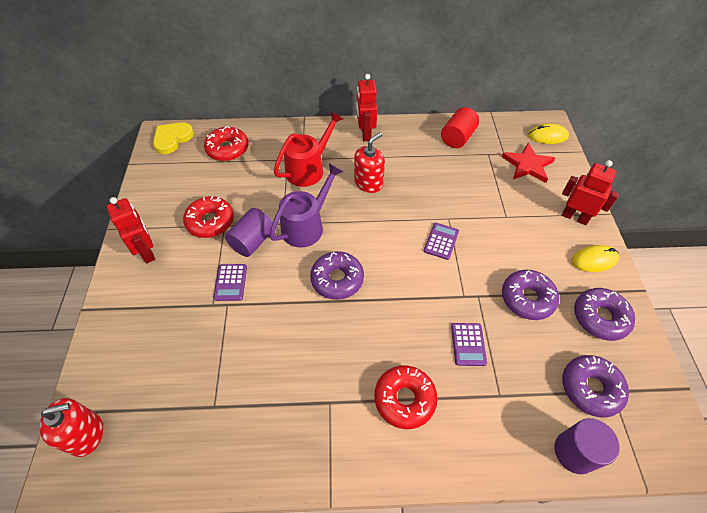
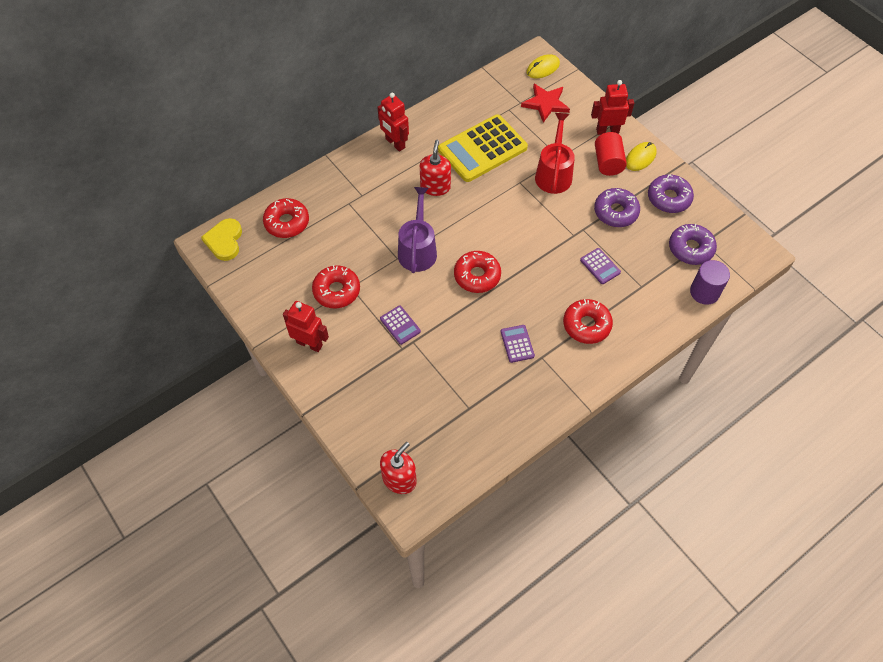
camera: 35 degrees left, 5 degrees up
purple cylinder [225,208,273,257] -> none
red watering can [274,111,343,187] -> red watering can moved to [535,113,575,194]
purple donut [310,251,364,300] -> red donut [454,251,501,293]
purple calculator [424,223,459,260] -> purple calculator moved to [501,325,535,363]
red cylinder [441,107,479,148] -> red cylinder moved to [595,132,627,176]
none -> yellow calculator [438,114,528,182]

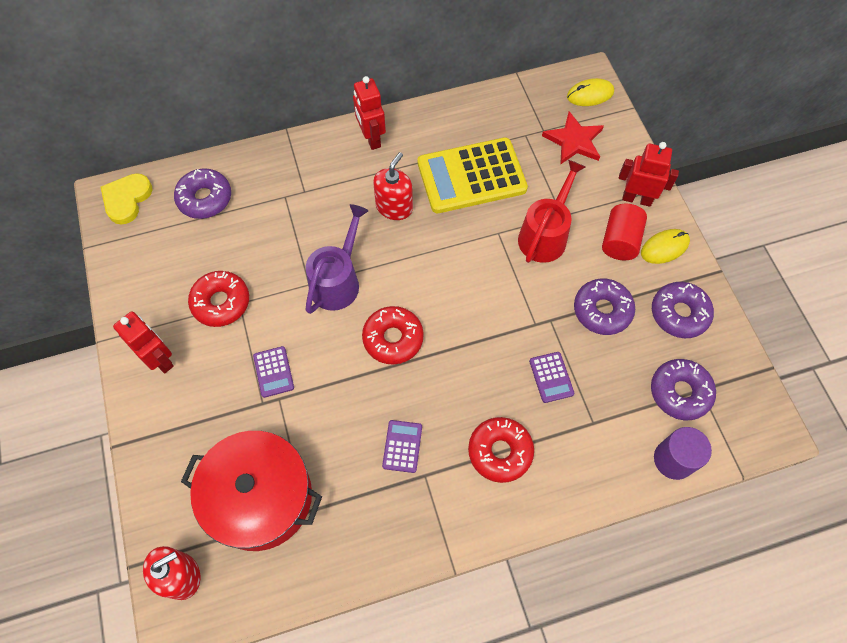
camera: 20 degrees right, 5 degrees up
red donut [263,198,309,238] -> purple donut [174,168,231,219]
none -> red pot [181,431,322,551]

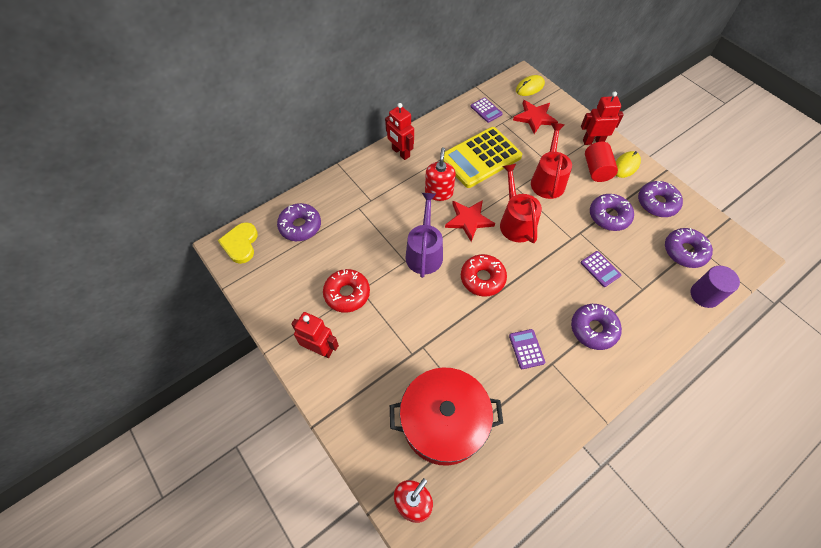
camera: 20 degrees left, 5 degrees down
purple calculator [253,346,294,398] -> purple calculator moved to [470,97,503,123]
red donut [468,417,534,483] -> purple donut [571,304,622,350]
none -> red star [445,200,495,242]
none -> red watering can [500,164,542,243]

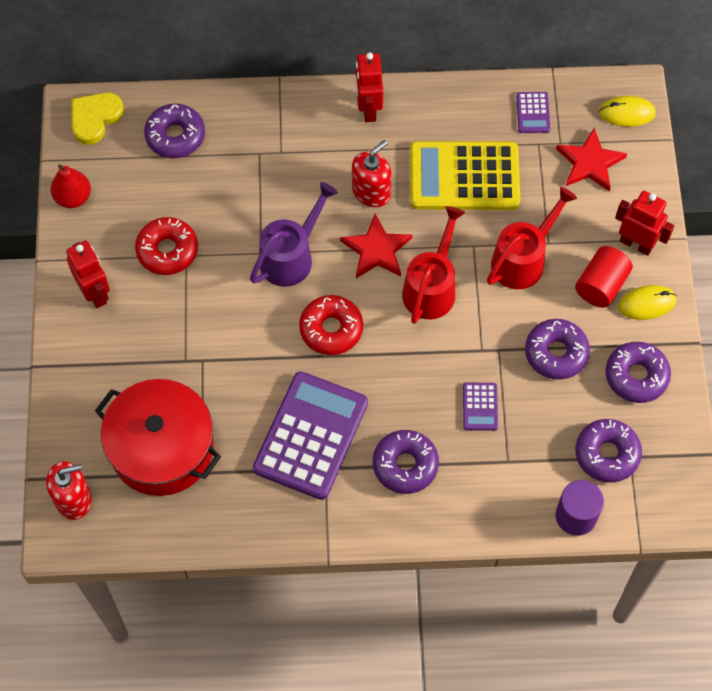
camera: 35 degrees right, 5 degrees up
purple calculator [509,329,545,369] -> purple calculator [253,371,368,500], size x2.31
none -> red pear [51,164,91,208]

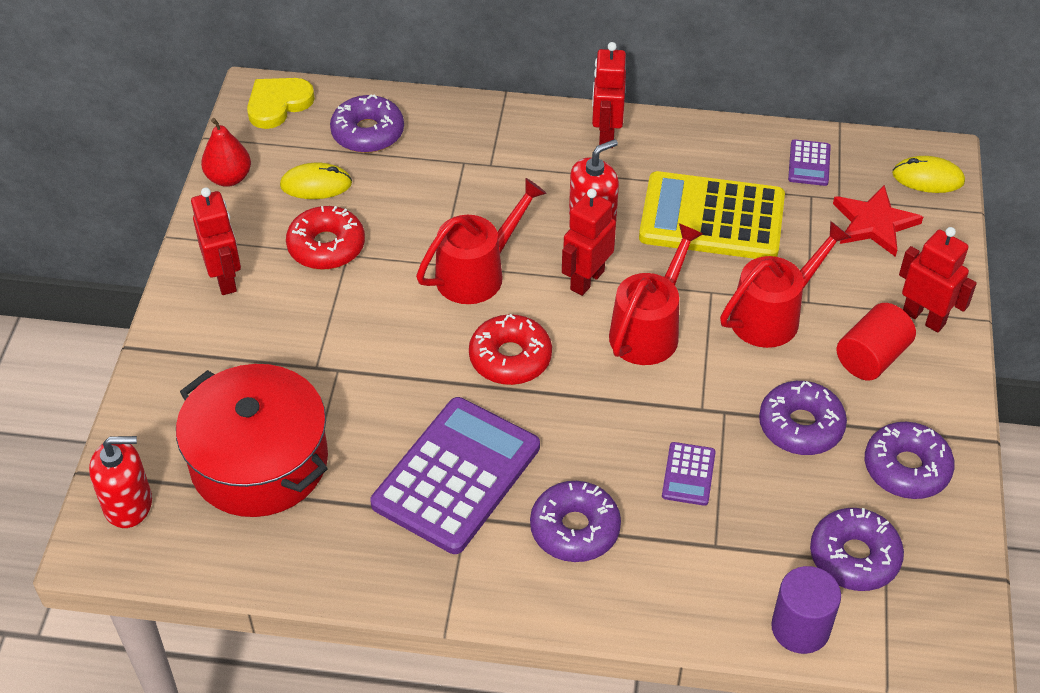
camera: 10 degrees right, 15 degrees down
purple watering can [250,182,338,287] -> red watering can [416,178,547,304]
red star [340,214,412,278] -> red robot [562,189,616,296]
yellow mouse [618,285,677,320] -> yellow mouse moved to [280,163,352,199]

